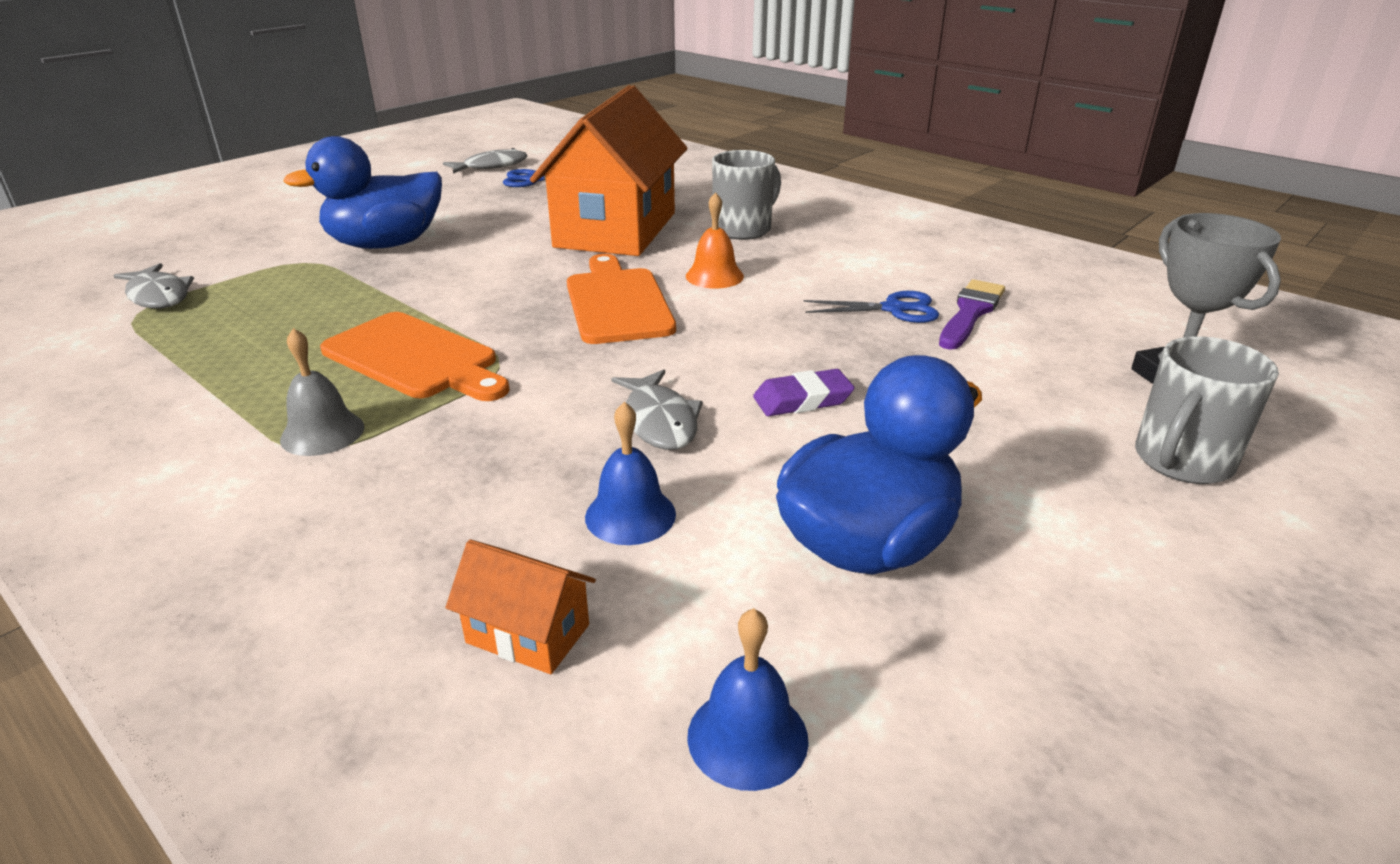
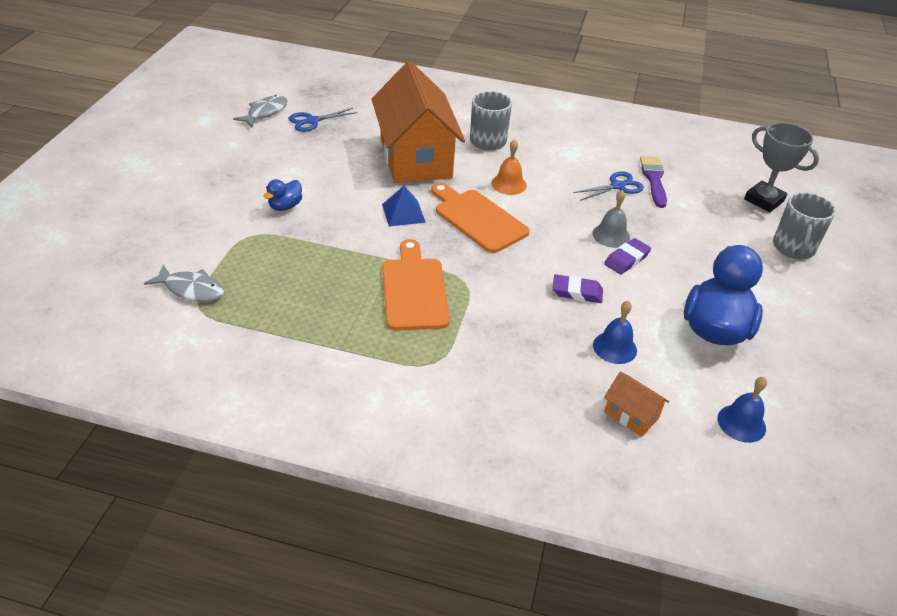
camera: 30 degrees left, 10 degrees up
grey bell [280,328,364,456] -> grey bell moved to [592,190,630,248]
blue duck [283,136,442,249] -> blue duck [263,179,302,211], size x0.47
orange cutting board [320,312,510,401] -> orange cutting board turned 105 degrees counterclockwise [383,239,450,330]
orange house [446,540,596,674] -> orange house turned 45 degrees clockwise [604,371,669,437]
grey fish [611,370,703,450] -> purple eraser [553,274,603,303]
none -> blue pyramid [382,186,426,227]

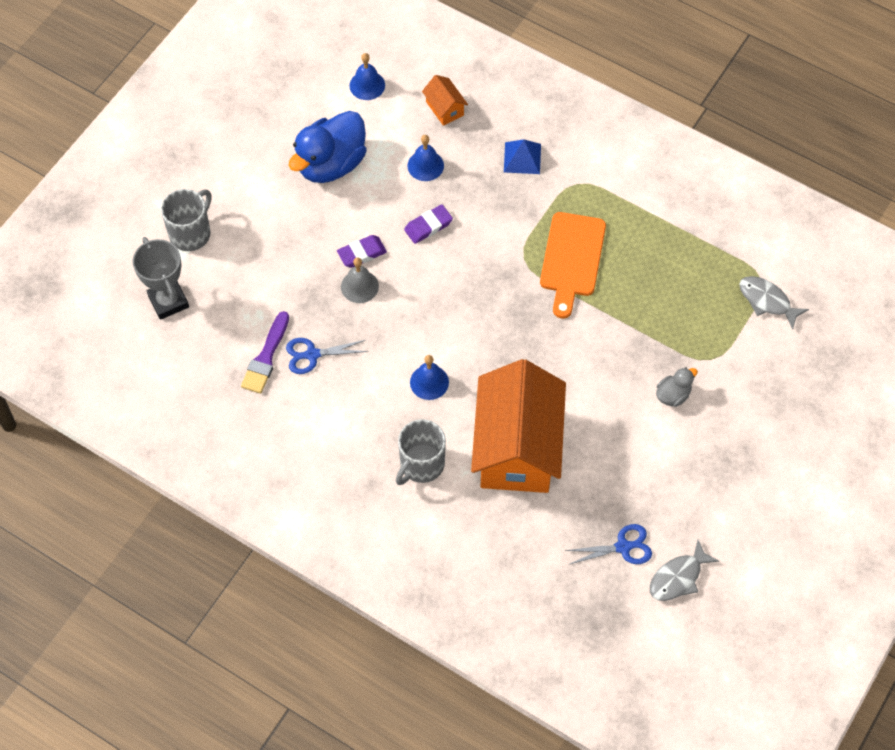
camera: 160 degrees left, 20 degrees up
blue duck [263,179,302,211] -> grey duck [656,367,698,407]
blue pyramid [382,186,426,227] -> blue pyramid moved to [504,139,541,174]
orange cutting board [431,183,530,253] -> none
orange bell [491,139,527,195] -> blue bell [410,355,449,400]
purple eraser [553,274,603,303] -> purple eraser turned 60 degrees counterclockwise [404,205,453,244]

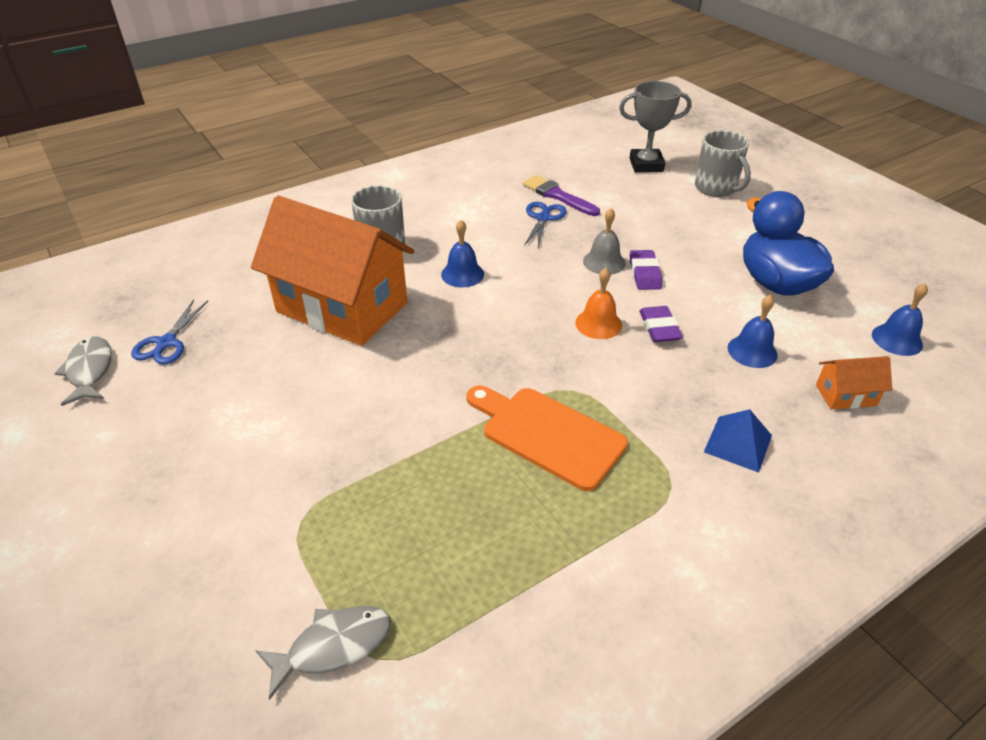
camera: 115 degrees right, 20 degrees down
grey duck [656,367,698,407] -> none
none -> orange bell [575,268,622,339]

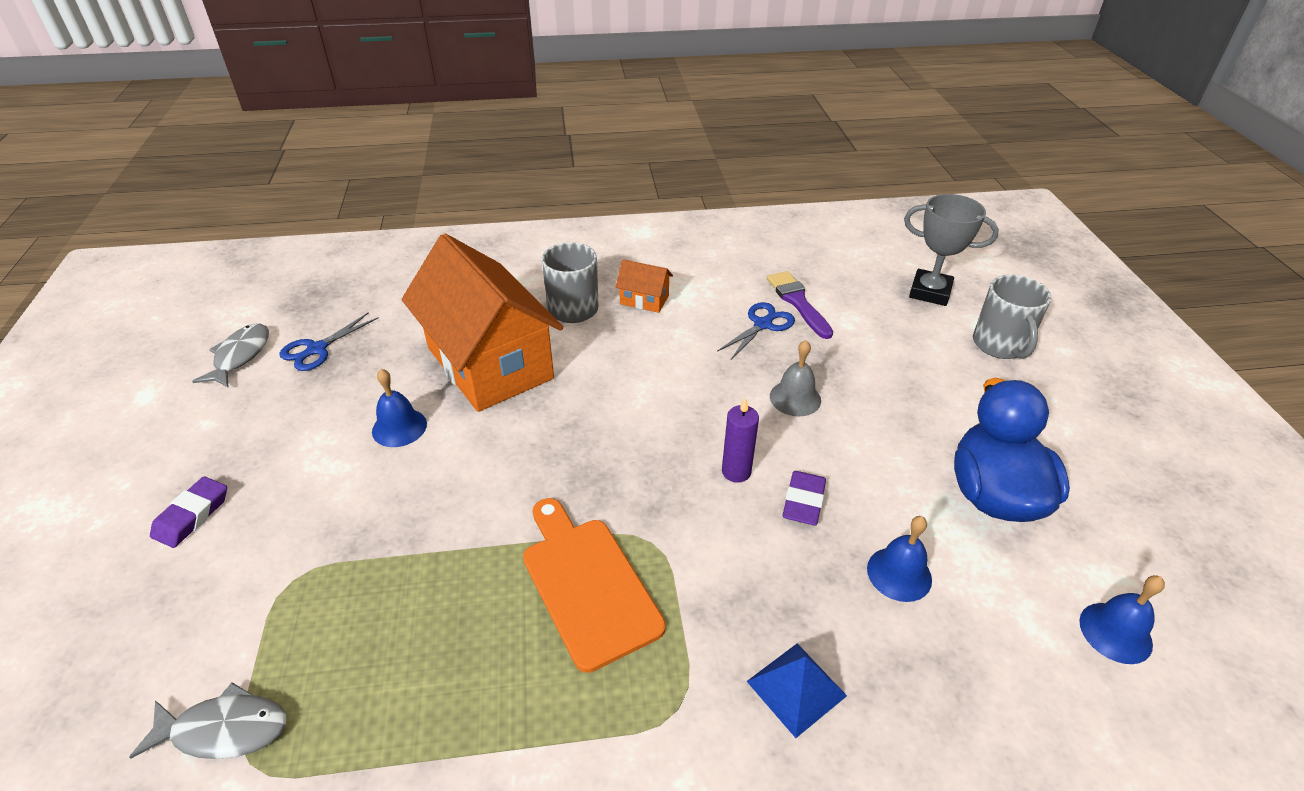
camera: 25 degrees right, 0 degrees up
blue bell [441,220,484,288] -> blue bell moved to [372,369,427,447]
orange bell [575,268,622,339] -> purple candle [722,398,759,483]
purple eraser [630,250,662,290] -> purple eraser moved to [150,476,227,548]
orange house [816,356,892,409] -> orange house moved to [616,259,673,313]

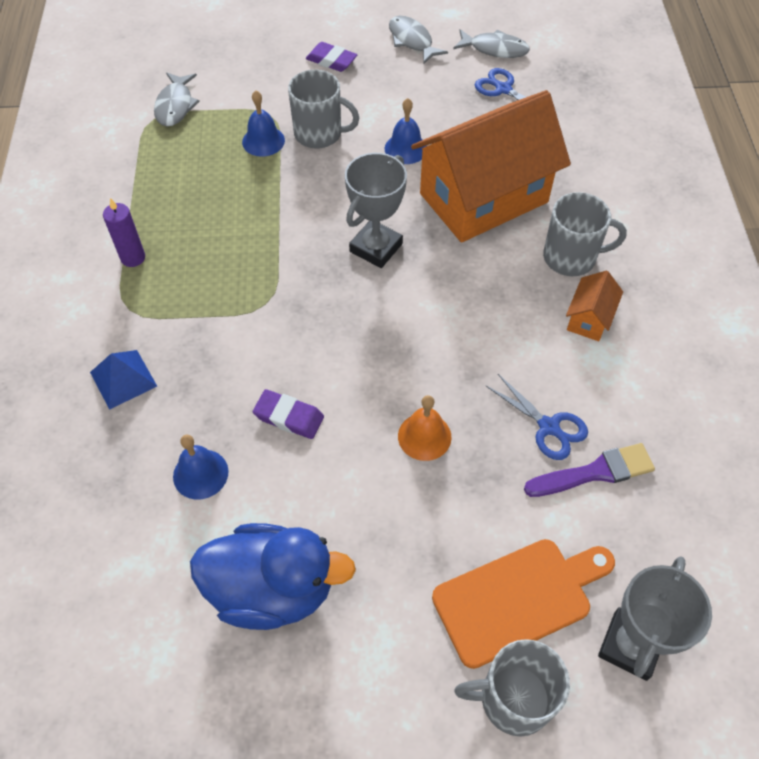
camera: 95 degrees right, 15 degrees up
orange cutting board [523,498,666,673] -> orange cutting board moved to [432,539,615,669]
purple candle [722,398,759,483] -> purple candle moved to [103,198,145,267]
grey bell [770,340,821,417] -> orange bell [398,395,452,461]
blue bell [1079,575,1165,664] -> blue bell moved to [242,91,285,157]
none -> grey mug [288,70,359,149]
none -> grey trophy [345,153,407,268]
none -> grey fish [389,16,448,64]

